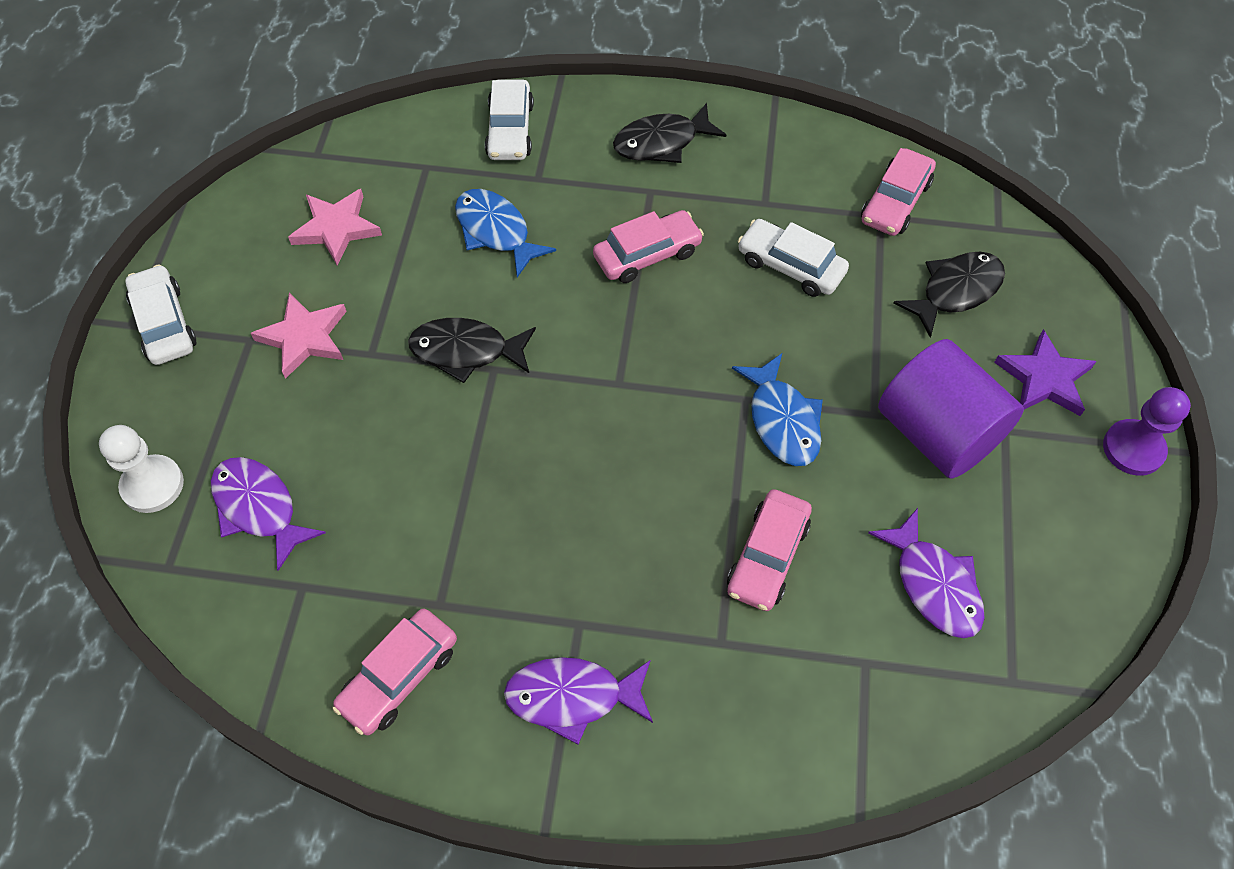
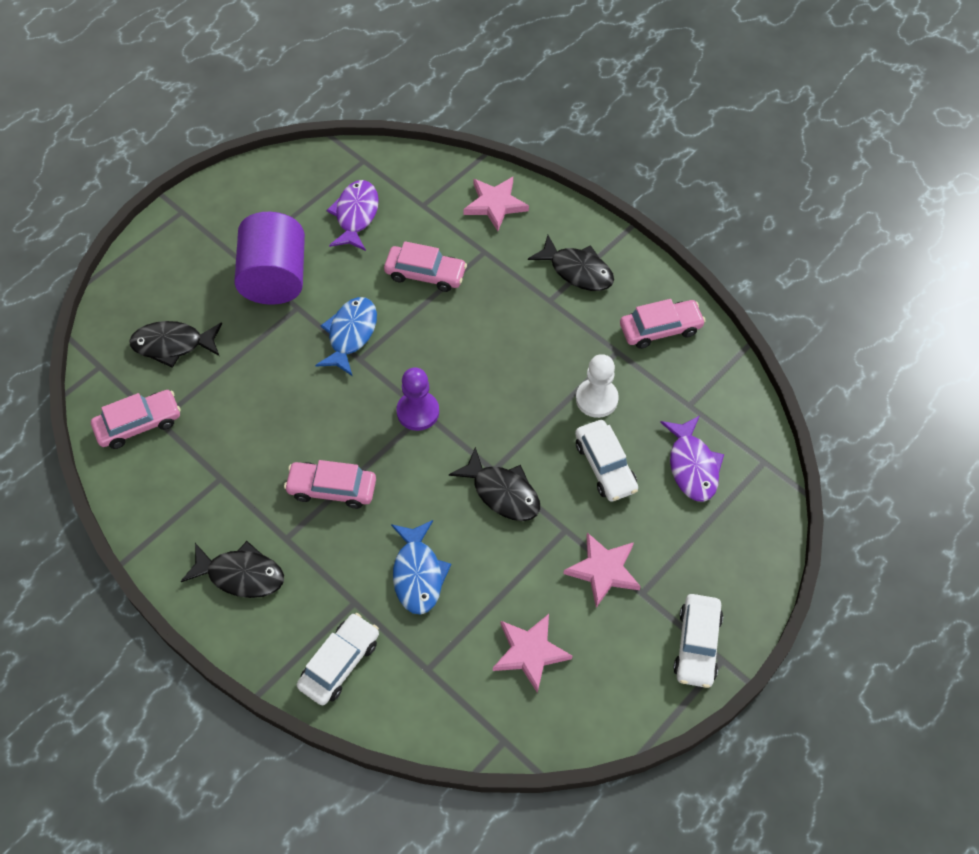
camera: 145 degrees left, 0 degrees up
white pawn [99,425,184,513] -> white pawn moved to [576,354,619,418]
purple fish [504,657,653,744] -> black fish [528,235,614,291]
pink car [727,489,812,611] -> pink car turned 45 degrees clockwise [384,241,467,292]
white car [738,219,849,297] -> white car moved to [575,420,638,502]
purple star [994,329,1097,416] -> none
purple pawn [1103,387,1191,476] -> purple pawn moved to [396,367,439,431]
none -> pink star [463,177,529,231]

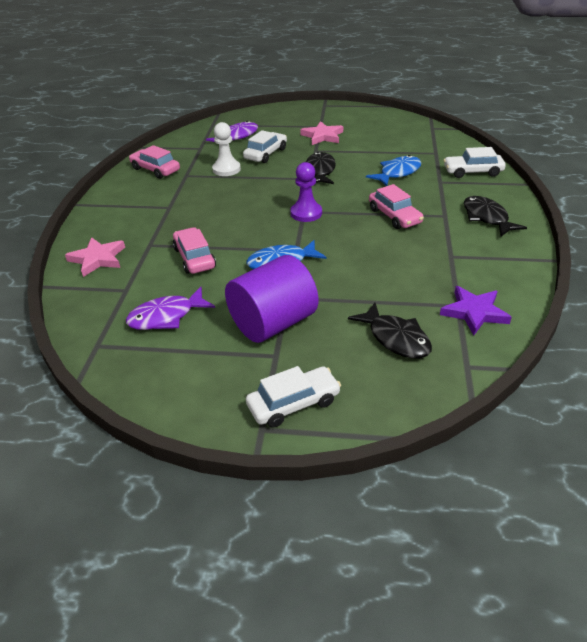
camera: 125 degrees left, 20 degrees down
pink car [91,390,181,449] -> purple star [440,286,512,335]
pink star [493,614,572,693] -> none
black fish [528,235,614,291] -> none
white car [673,594,723,688] -> white car moved to [246,366,341,428]

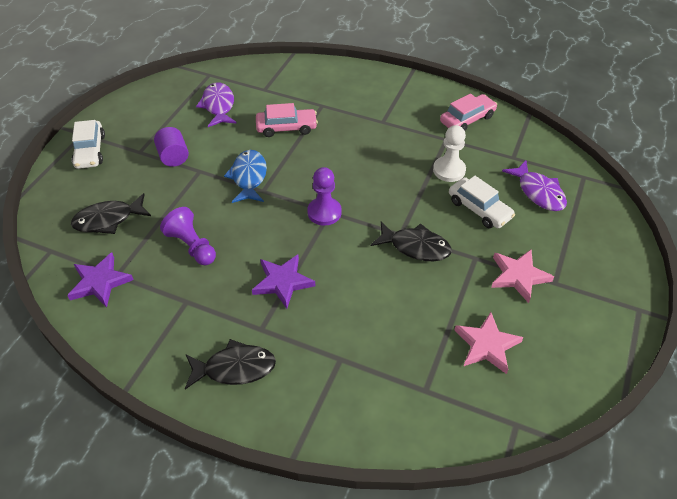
camera: 105 degrees right, 10 degrees up
pink star [65,237,125,277] -> pink star moved to [454,312,523,374]
purple cylinder [225,255,319,343] -> purple cylinder [154,127,189,167], size x0.54
blue fish [366,155,421,186] -> none
pink car [369,184,424,229] -> purple star [252,254,315,309]
white car [443,147,506,178] -> none
none -> purple pawn [160,207,216,265]

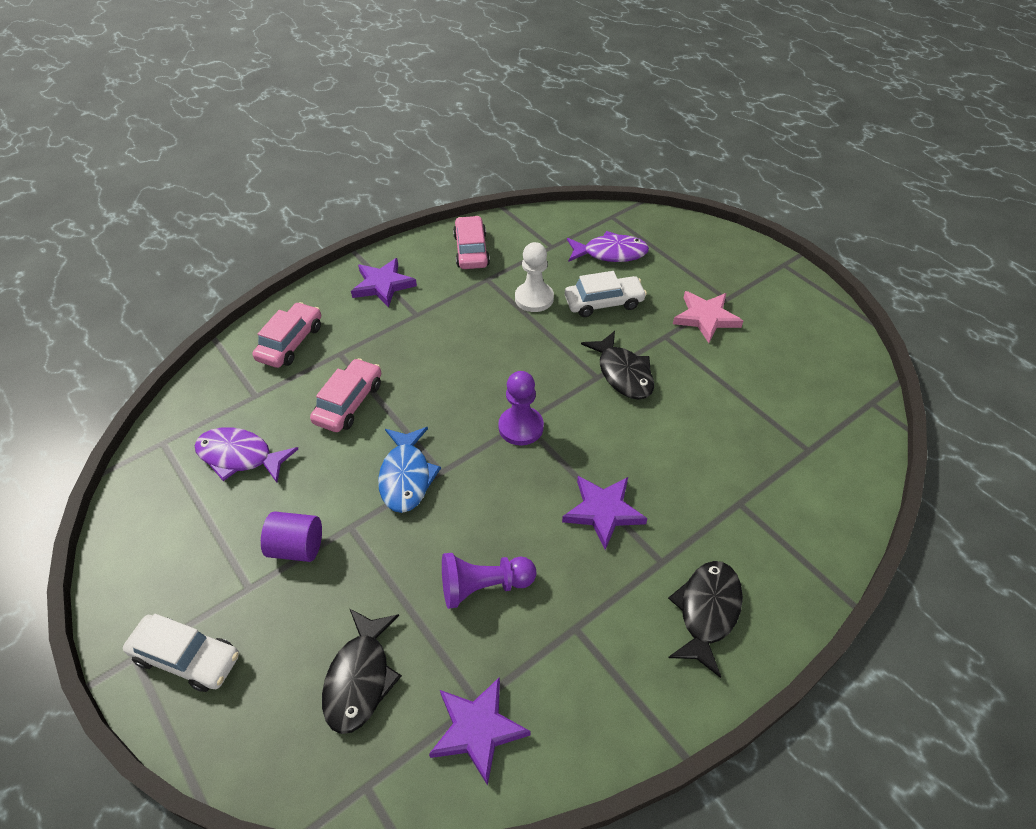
camera: 60 degrees left, 0 degrees up
blue fish [224,150,267,203] -> blue fish turned 120 degrees counterclockwise [378,427,441,513]
black fish [371,221,452,261] -> black fish turned 105 degrees clockwise [581,331,654,399]
pink star [454,312,523,374] -> none
none -> pink car [253,302,321,368]
none -> purple star [351,258,417,307]

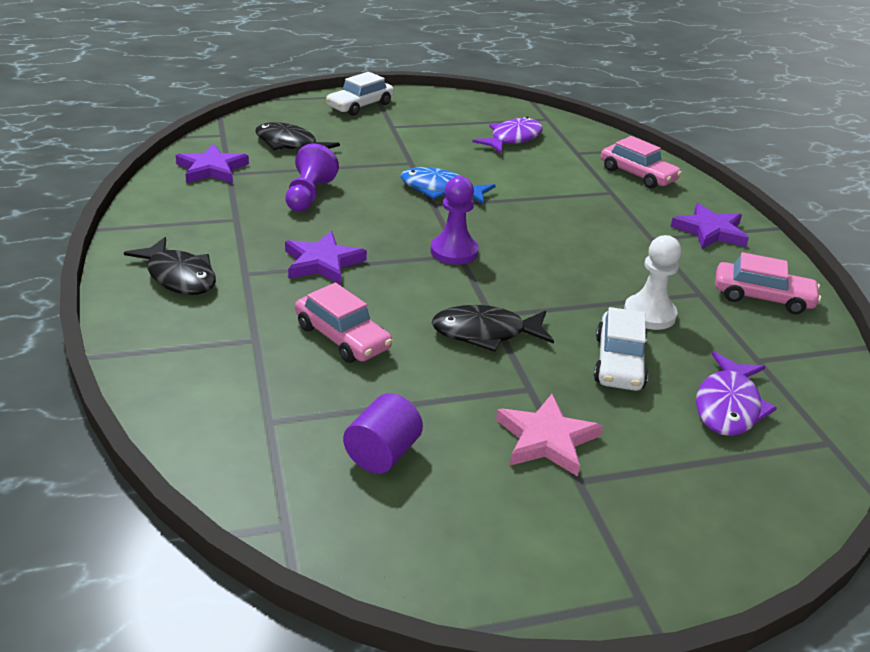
camera: 110 degrees right, 15 degrees down
purple cylinder [261,511,322,562] -> purple cylinder moved to [343,393,423,474]
pink car [310,358,381,432] -> pink car moved to [295,283,393,363]

